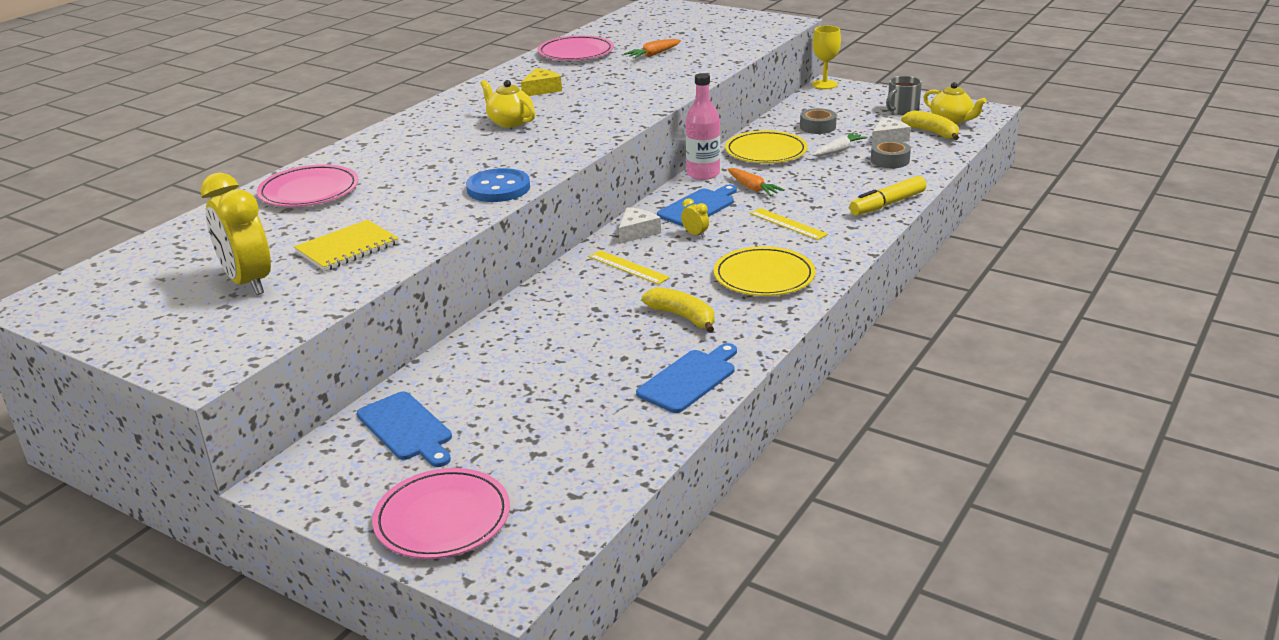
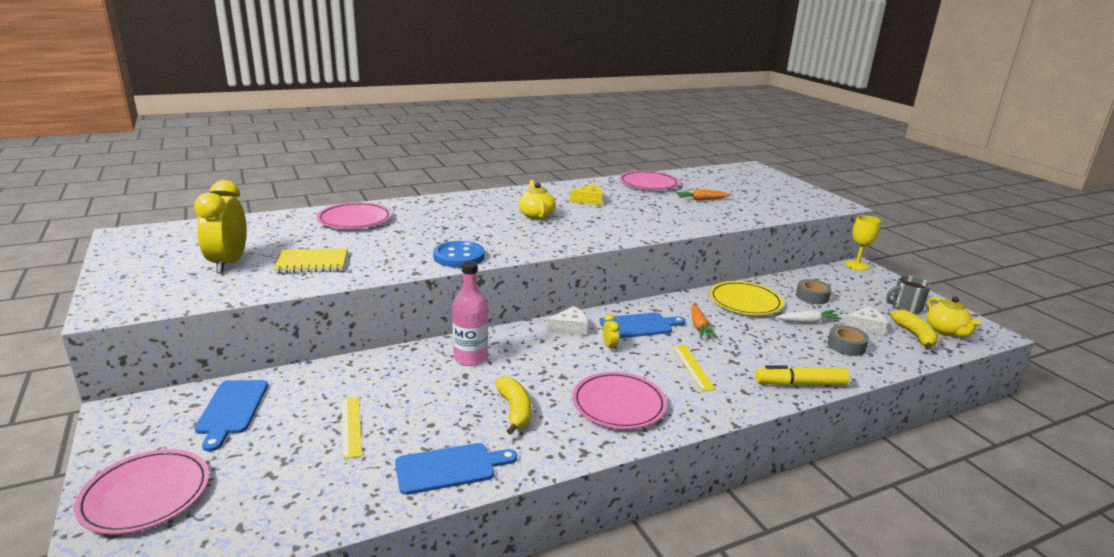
camera: 30 degrees right, 5 degrees down
yellow ruler [589,250,670,284] -> yellow ruler moved to [342,397,362,459]
pink bottle [686,73,720,180] -> pink bottle moved to [452,261,488,366]
yellow plate [714,246,815,296] -> pink plate [572,372,667,429]

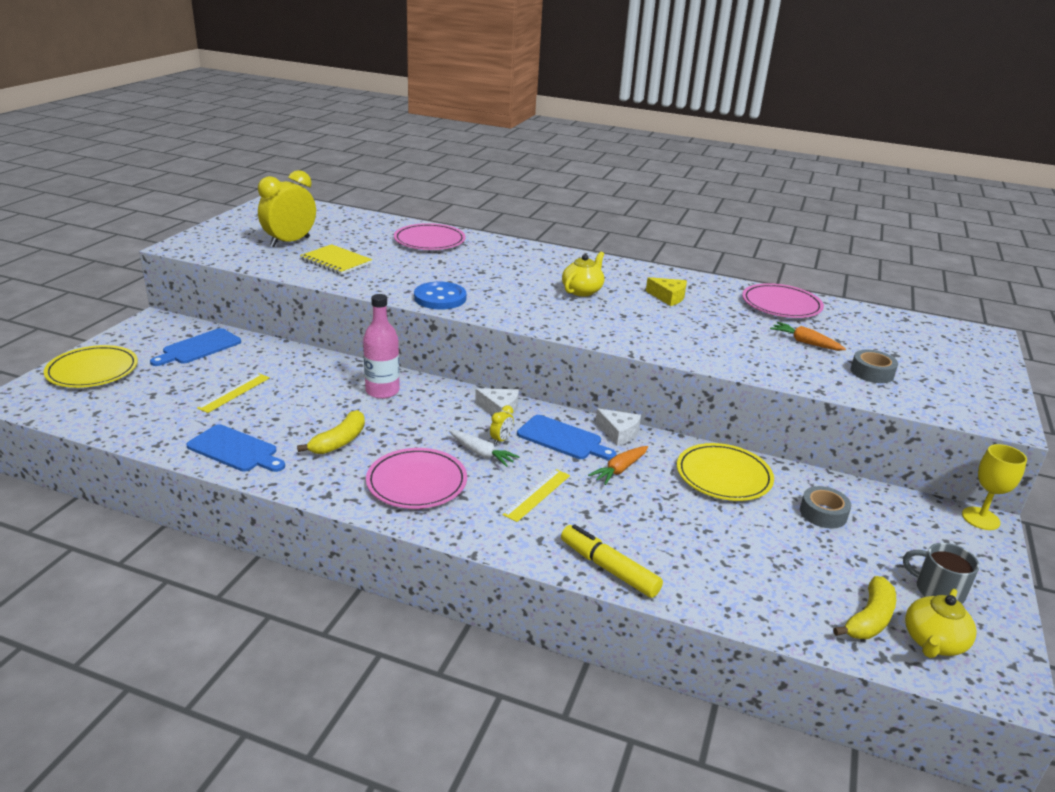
camera: 45 degrees right, 5 degrees up
pink plate [74,449,210,534] -> yellow plate [44,345,138,388]
white carrot [776,310,842,323] -> white carrot moved to [449,430,520,467]
grey tape [827,325,869,356] -> grey tape moved to [851,350,898,383]
white cheese [844,306,887,335] -> white cheese moved to [595,408,641,446]

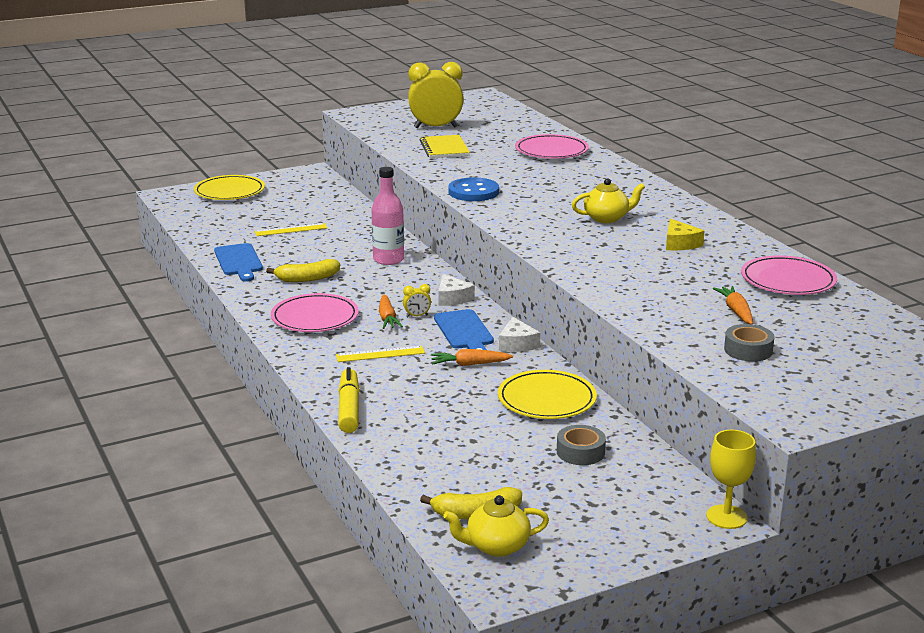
camera: 45 degrees right, 5 degrees down
blue cutting board [150,328,241,366] -> none
white carrot [449,430,520,467] -> orange carrot [379,294,403,329]
grey mug [903,543,980,604] -> none

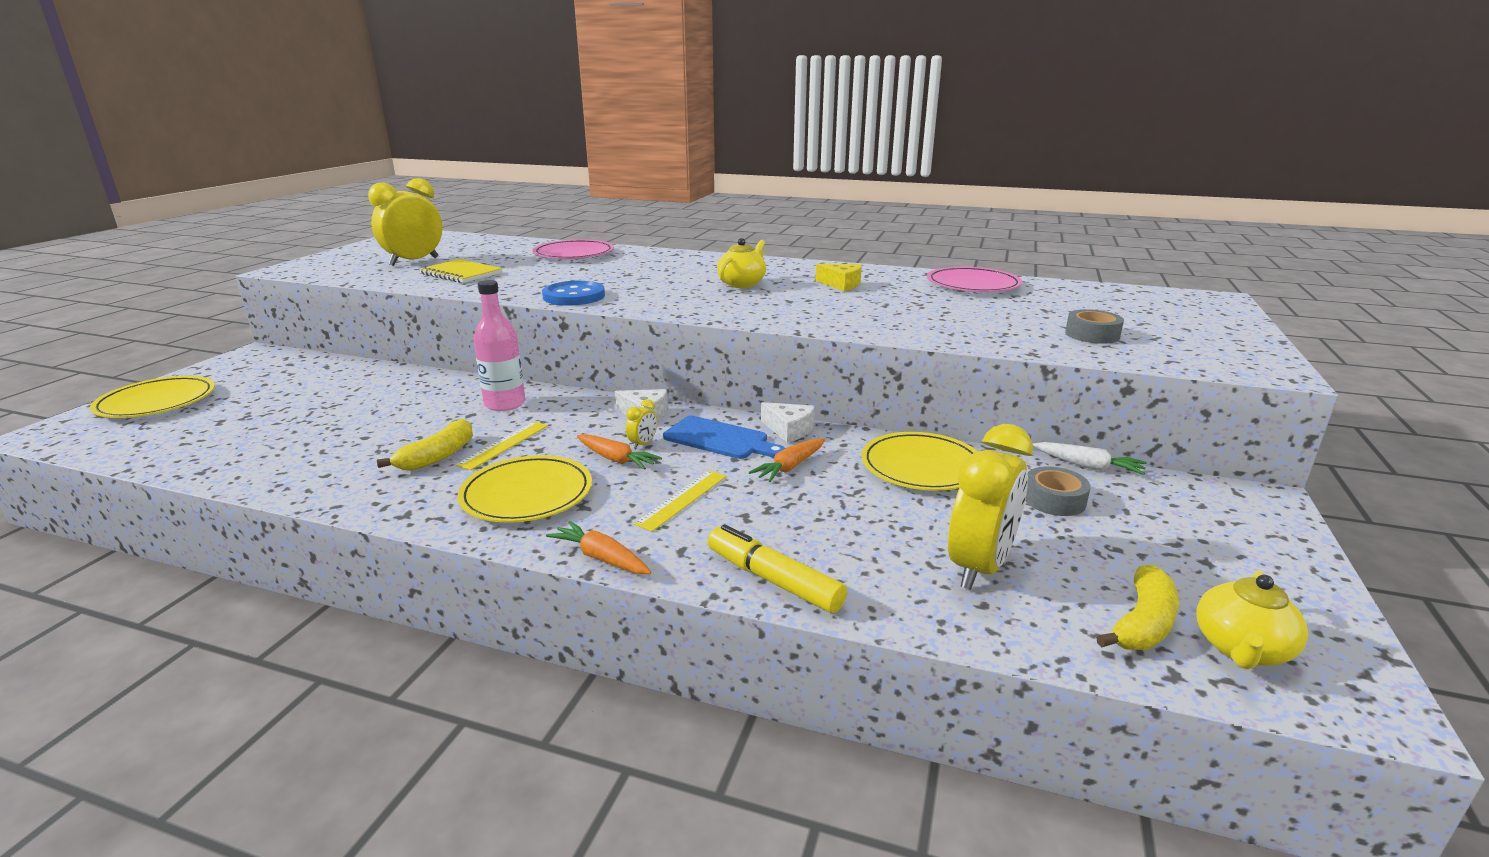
camera: 45 degrees left, 0 degrees up
blue cutting board [214,243,263,282] -> none
yellow ruler [254,223,327,236] -> yellow ruler moved to [456,421,548,470]
pink plate [271,293,359,332] -> yellow plate [458,455,592,522]
yellow goblet [706,430,756,529] -> none
orange carrot [713,286,753,325] -> orange carrot moved to [546,521,652,574]
none -> yellow clock [948,424,1033,590]
none -> white carrot [1033,442,1147,475]

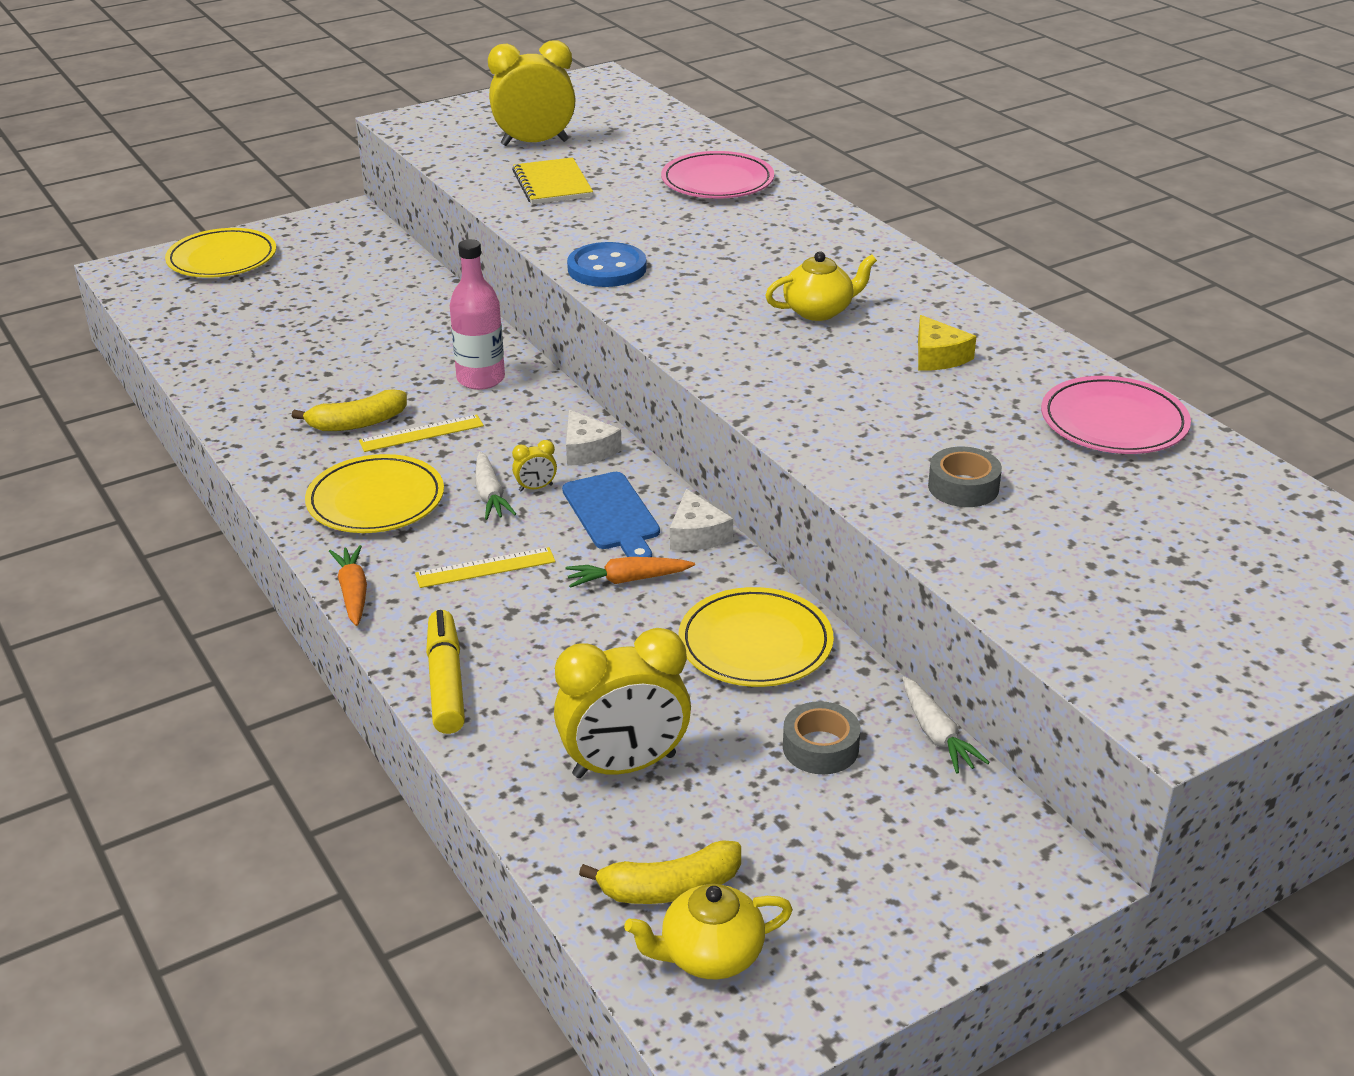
camera: 40 degrees right, 10 degrees up
orange carrot [577,434,662,470] -> white carrot [475,452,516,520]
grey tape [1065,309,1124,344] -> grey tape moved to [928,447,1002,507]

